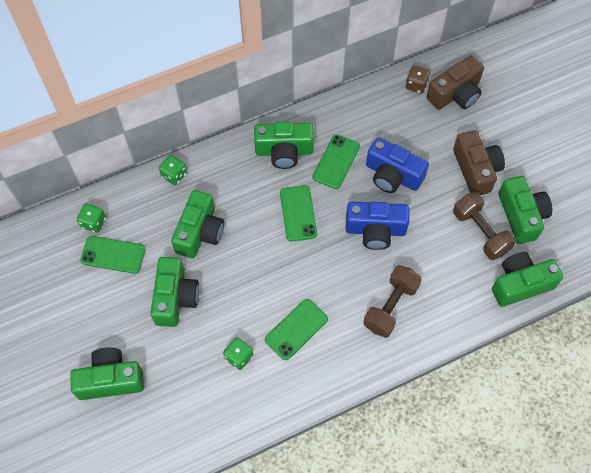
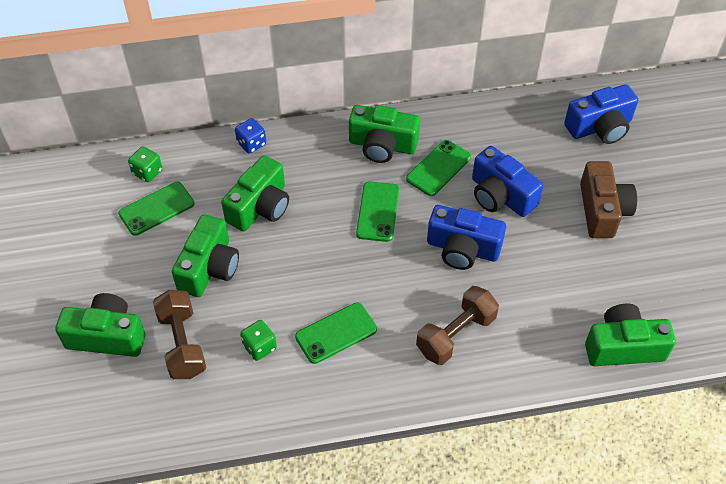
camera: 15 degrees right, 10 degrees down
green phone [80,236,146,274] -> green phone turned 60 degrees counterclockwise [118,182,194,236]
green dice [159,155,187,185] -> blue dice [235,118,266,154]
brown dice [405,65,430,94] -> none
brown camera [427,55,484,110] -> blue camera [564,84,638,144]
brown dumbbell [453,192,516,260] -> brown dumbbell moved to [153,290,206,379]
green camera [499,176,552,244] -> none

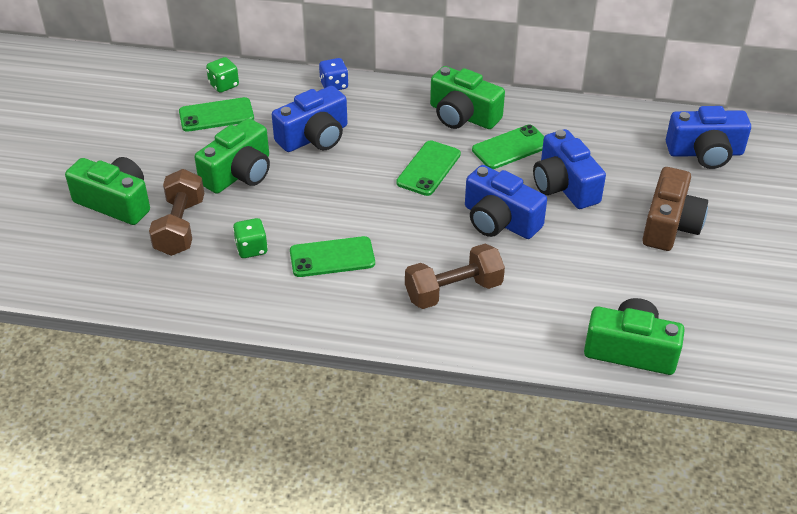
camera: 20 degrees right, 10 degrees down
green camera [221,155,289,231] -> blue camera [272,86,347,152]

